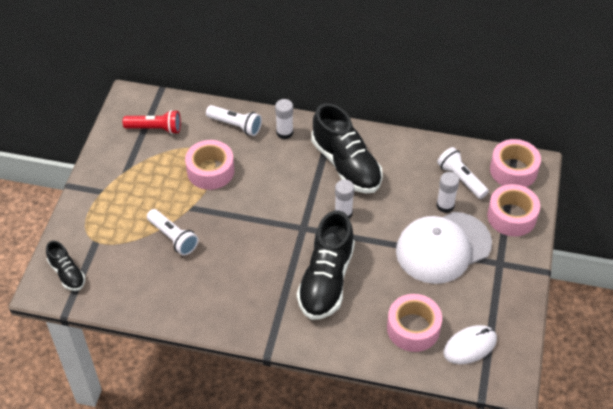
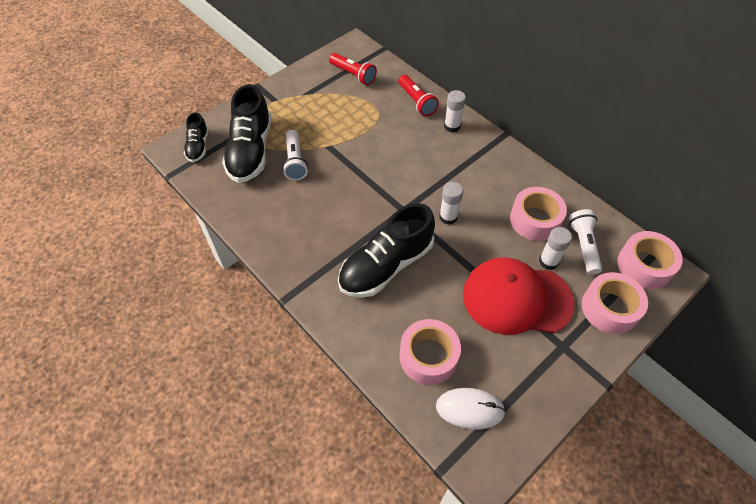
camera: 35 degrees right, 5 degrees up
pink tape [185,140,234,190] -> pink tape moved to [510,187,567,241]
white flashlight [206,105,262,136] -> red flashlight [398,75,439,116]
black shoe [311,103,383,193] -> black shoe moved to [222,84,272,183]
white cap [396,212,492,284] -> red cap [463,257,575,335]

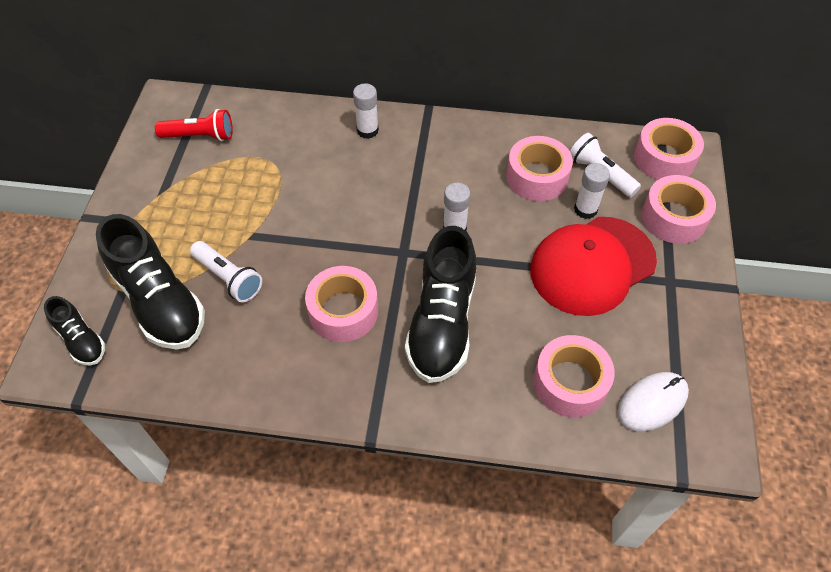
camera: 40 degrees left, 0 degrees up
red flashlight [398,75,439,116] -> none
none -> pink tape [305,266,378,342]

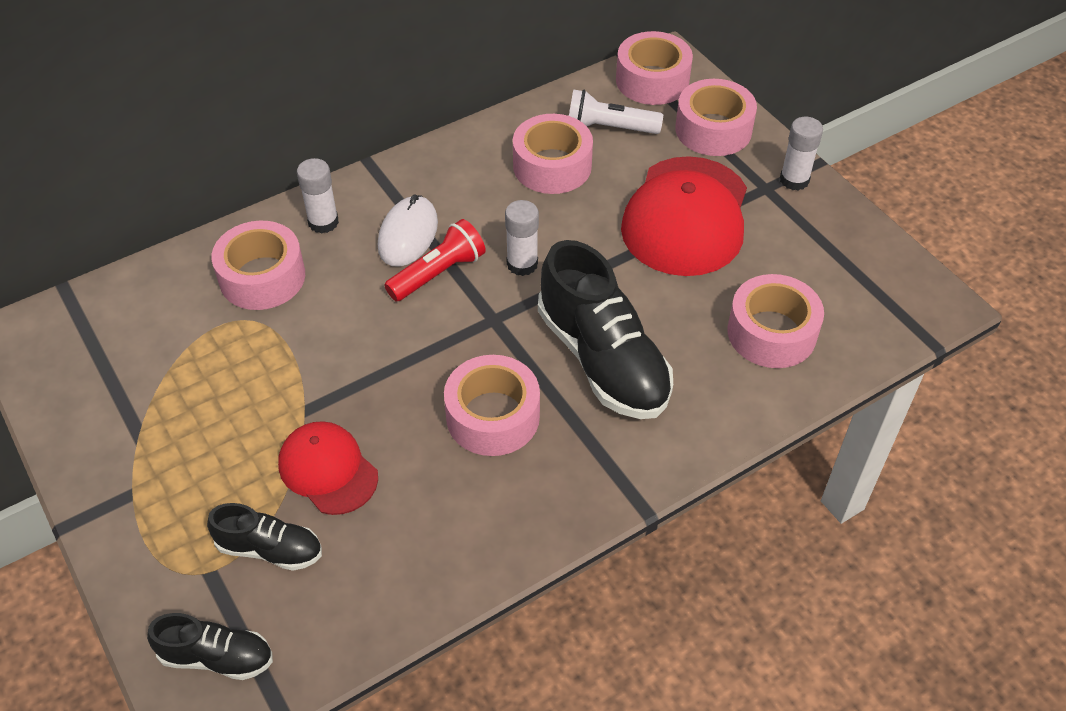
camera: 40 degrees left, 5 degrees down
black shoe [96,214,205,350] -> black shoe [207,503,322,571], size x0.52
red flashlight [155,109,233,141] -> red flashlight moved to [384,219,486,301]
white flashlight [190,241,262,303] -> red cap [278,421,378,515]
white glue stick [574,163,610,219] -> white glue stick moved to [780,117,823,191]
white mouse [617,372,689,431] -> white mouse moved to [378,195,438,267]
none -> pink tape [211,221,305,310]

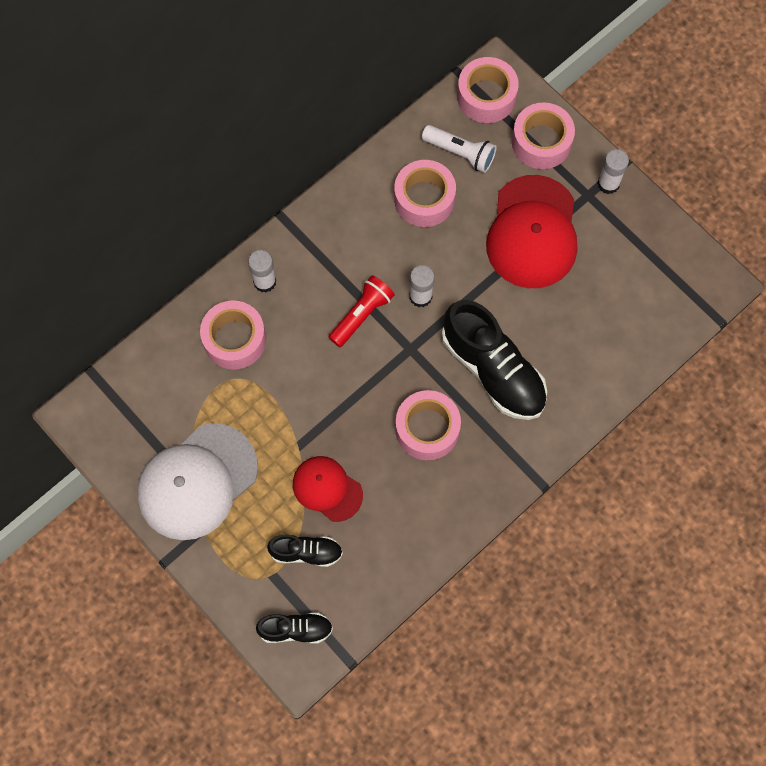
camera: 10 degrees left, 20 degrees up
white mouse [378,195,438,267] -> none
white flashlight [569,89,663,134] -> white flashlight turned 150 degrees counterclockwise [422,125,497,173]
pink tape [727,274,824,368] -> none
none -> white cap [137,423,258,540]

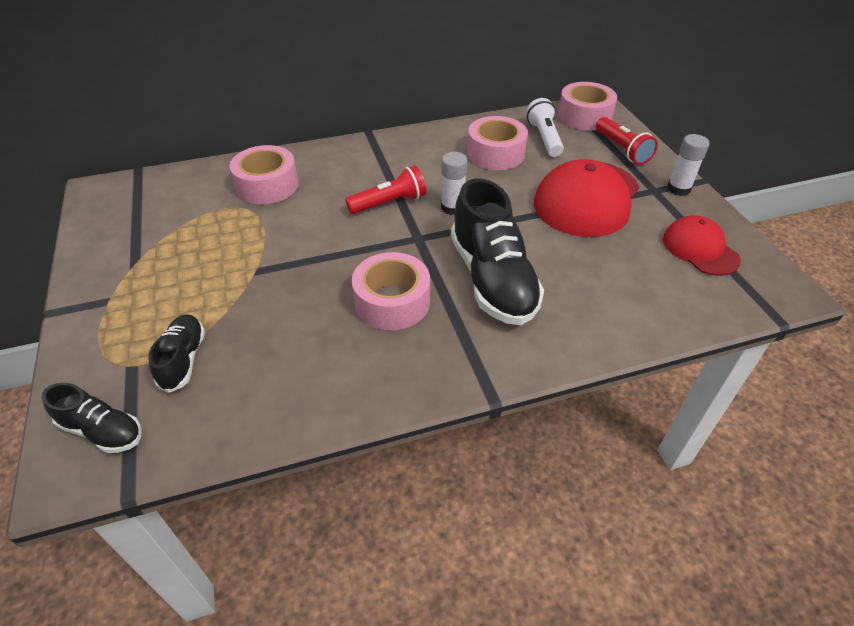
camera: 25 degrees right, 25 degrees down
white cap [137,423,258,540] -> none
white glue stick [248,250,276,292] -> none
black shoe [267,535,343,567] -> black shoe turned 120 degrees counterclockwise [148,314,205,393]
red cap [293,456,363,522] -> red cap moved to [663,215,741,276]
white flashlight [422,125,497,173] -> white flashlight turned 150 degrees counterclockwise [526,98,564,157]
pink tape [512,102,575,169] -> red flashlight [596,117,658,165]

